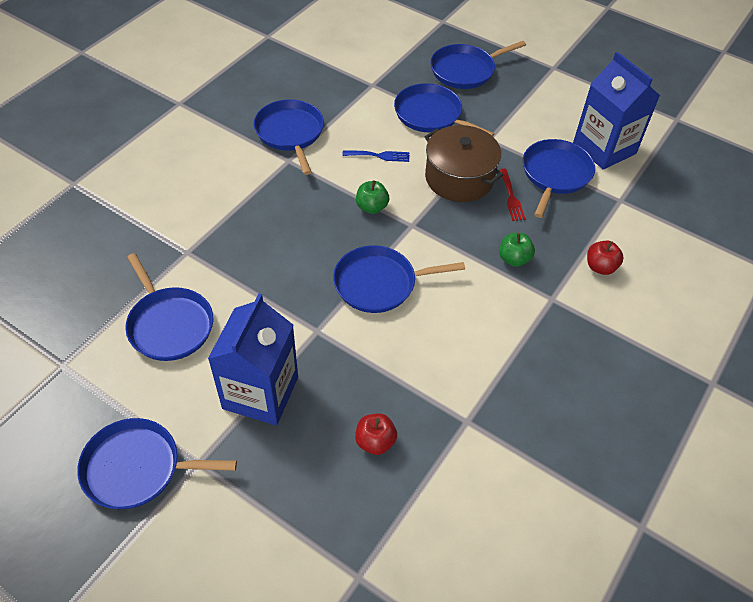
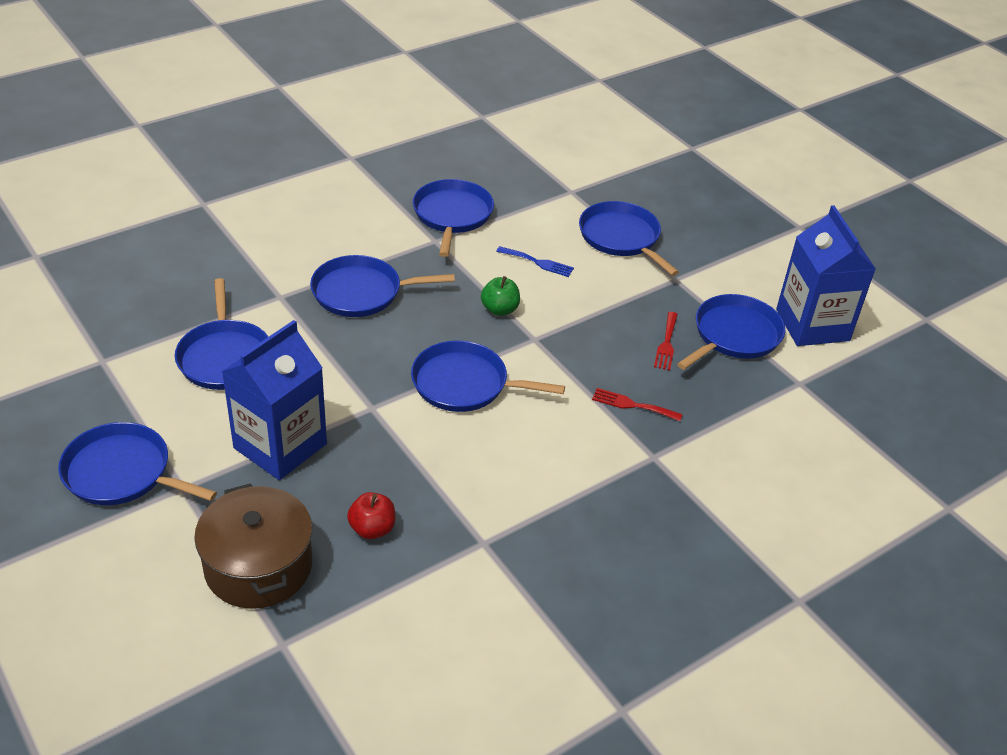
camera: 20 degrees right, 10 degrees down
brown pot [425,125,503,202] -> brown pot moved to [194,483,312,609]
blue pan [430,41,526,89] -> blue pan moved to [310,255,455,317]
green apple [499,233,535,267] -> red fork [592,388,683,421]
red apple [587,241,624,275] -> none

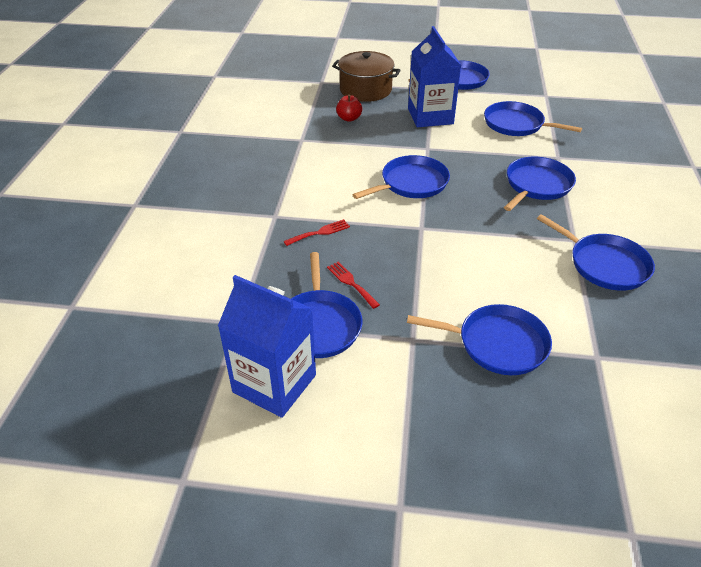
camera: 135 degrees right, 0 degrees up
green apple [481,276,520,316] -> none
blue fork [496,246,574,277] -> none

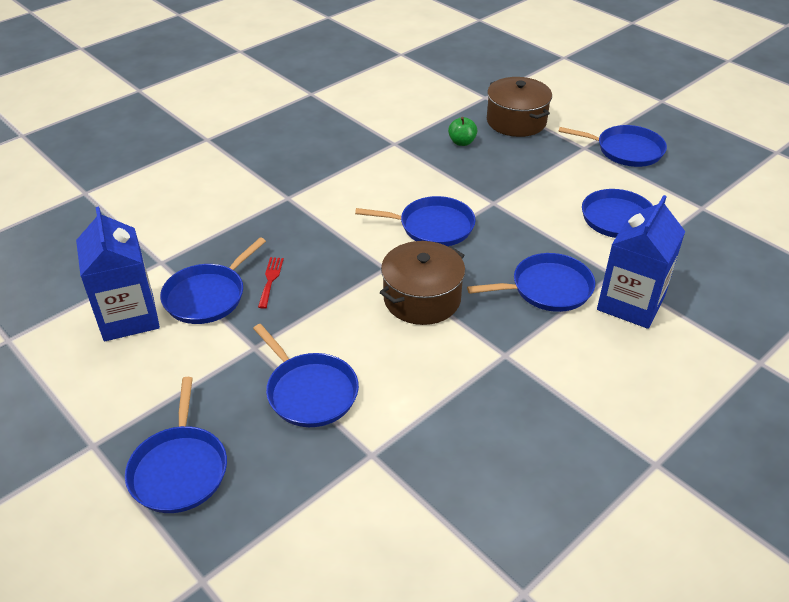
camera: 40 degrees right, 0 degrees up
red fork [283,219,350,246] -> none
red apple [336,94,362,122] -> green apple [448,117,477,146]
blue carton [408,26,461,127] -> blue carton moved to [597,195,685,329]
blue pan [537,214,655,291] -> blue pan moved to [125,377,227,513]
none -> brown pot [380,241,465,325]

